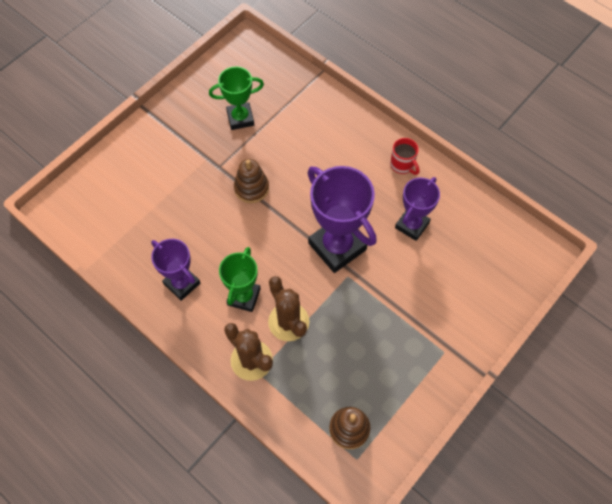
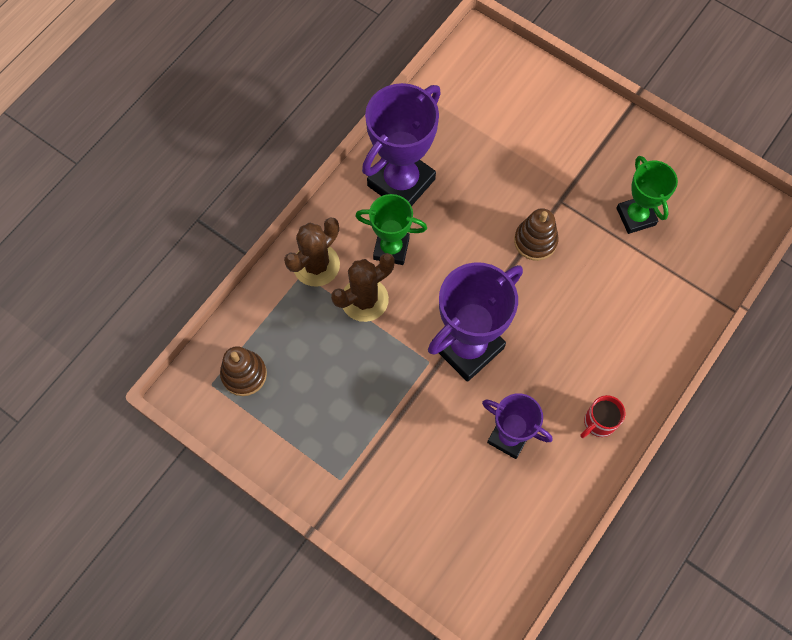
camera: 85 degrees right, 5 degrees up
purple trophy [151,239,200,301] -> purple trophy [362,83,441,206], size x1.63

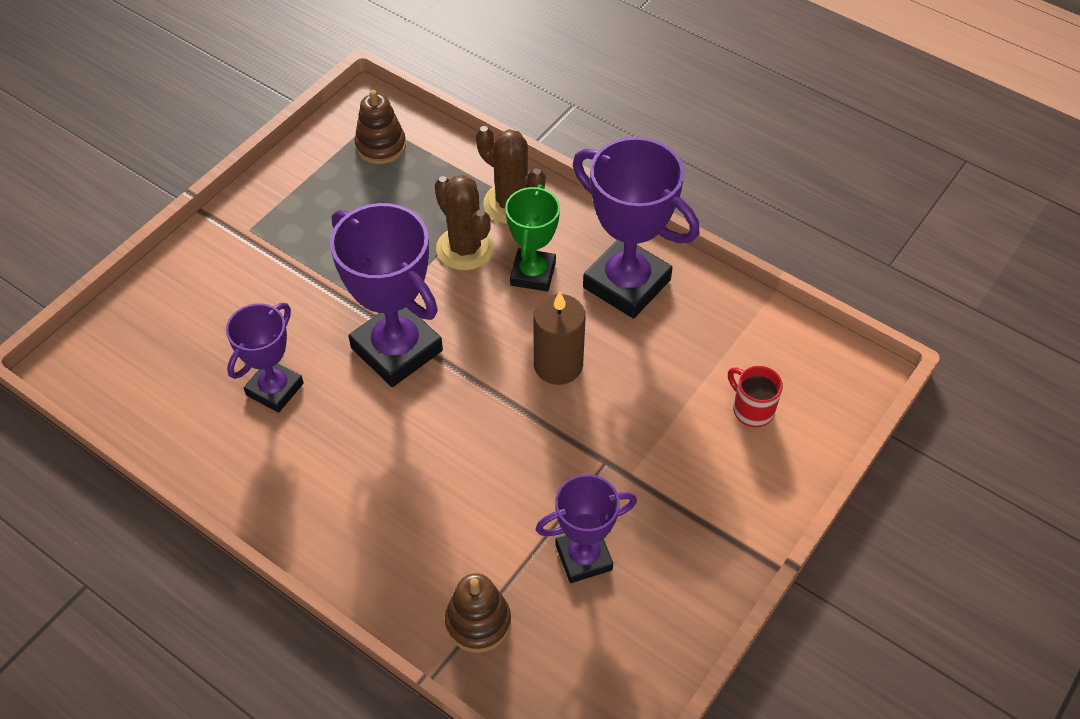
camera: 90 degrees right, 15 degrees down
brown stacking toy [514,208,559,261] -> brown stacking toy moved to [445,573,511,653]
red mug [580,395,625,438] -> red mug moved to [728,366,783,427]
green trophy [617,156,678,234] -> purple trophy [535,474,637,583]
none -> brown candle [533,292,586,385]

